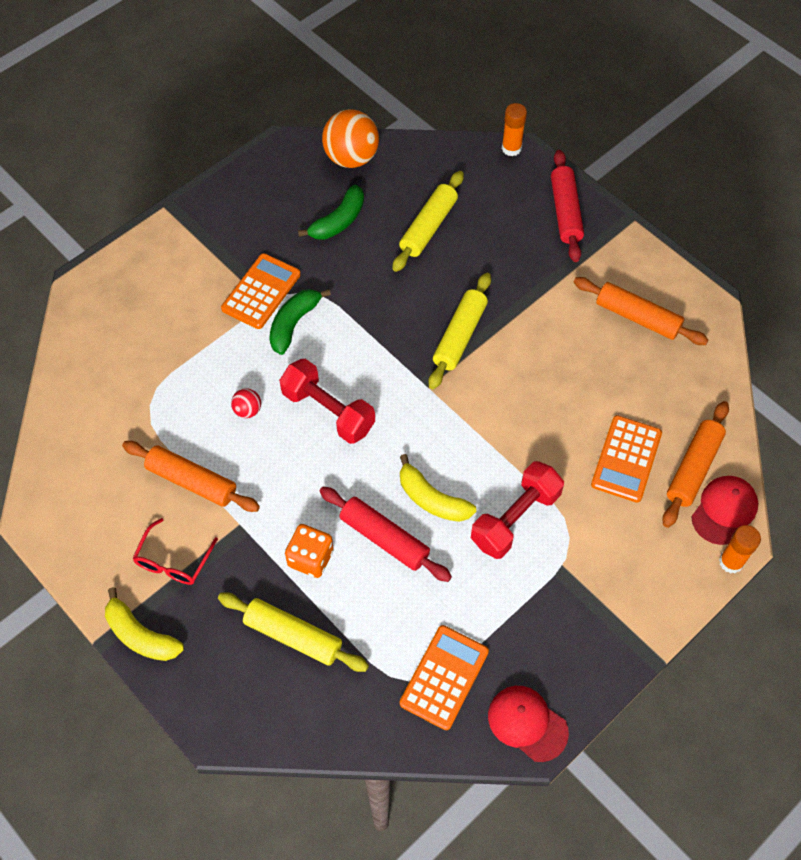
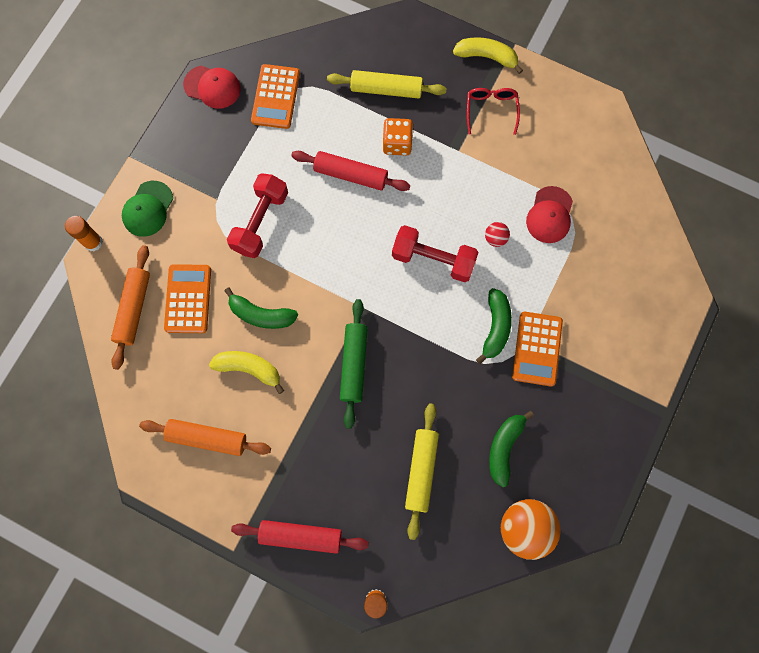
camera: 160 degrees right, 15 degrees up
orange rolling pin [122,441,260,512] -> none
yellow banana [400,454,476,522] -> yellow banana moved to [209,351,284,394]
yellow rolling pin [428,273,491,389] -> green rolling pin [340,299,368,429]
red rolling pin [551,150,584,262] -> red rolling pin turned 60 degrees counterclockwise [231,520,369,554]
red cap [691,476,758,545] -> red cap moved to [526,186,573,243]
none -> green cap [122,181,173,237]
none -> green banana [225,287,298,329]

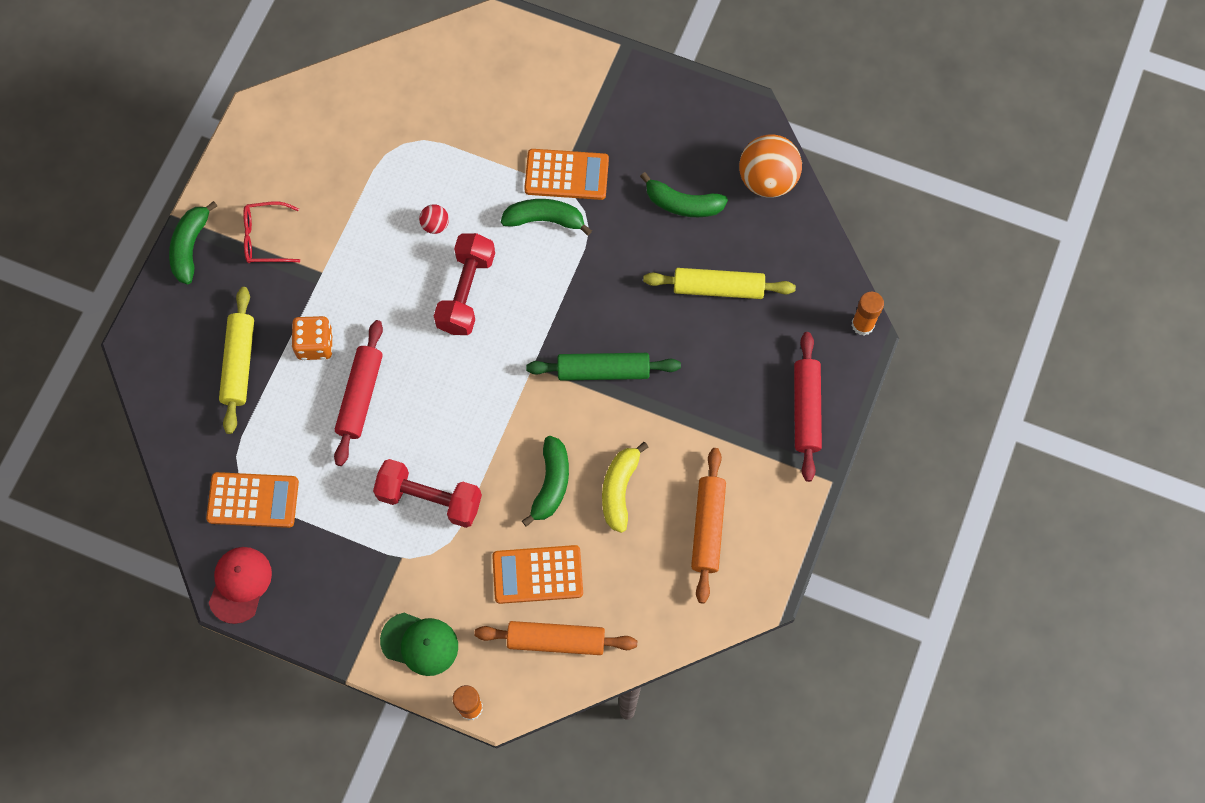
camera: 95 degrees left, 5 degrees down
yellow banana [453,37,523,74] -> green banana [169,201,217,284]
red cap [526,186,573,243] -> none

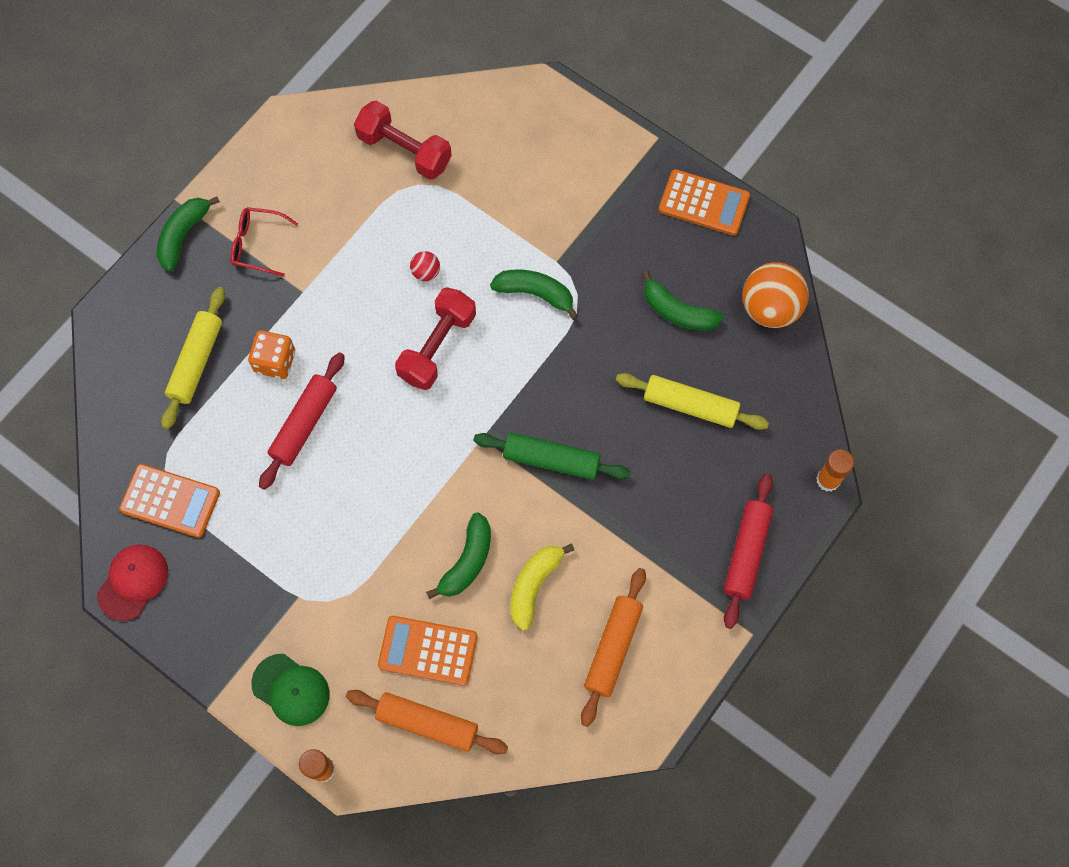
camera: 15 degrees right, 0 degrees up
red dumbbell [373,459,482,528] -> red dumbbell moved to [354,100,452,180]
orange calculator [524,149,609,200] -> orange calculator moved to [659,169,750,236]

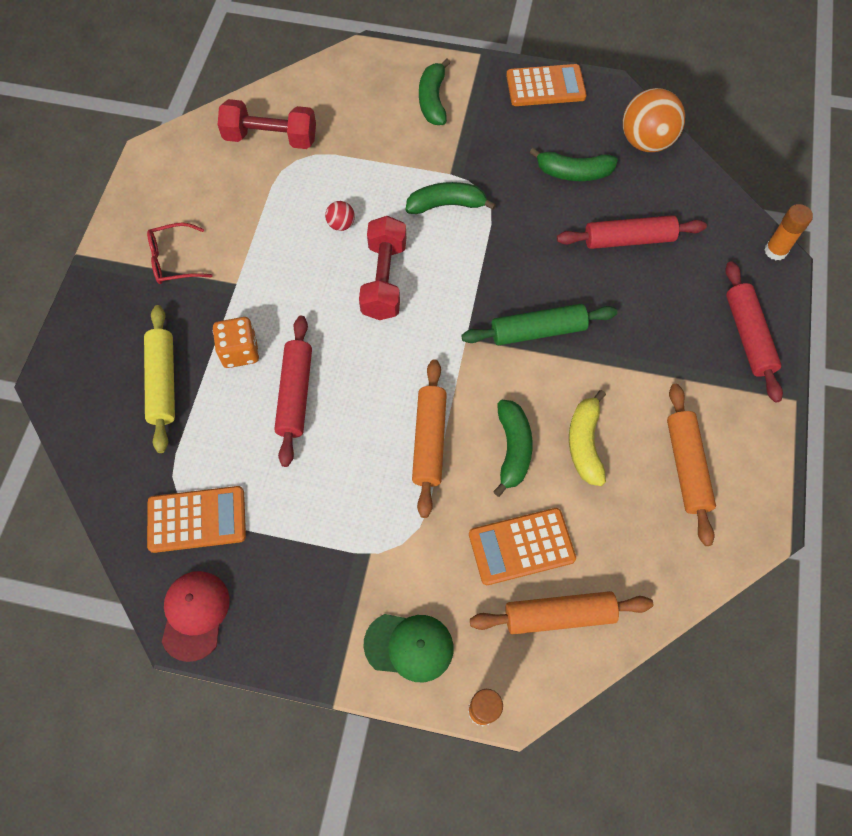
camera: 25 degrees left, 5 degrees down
green banana [157,197,220,272] -> green banana moved to [419,59,450,125]
yellow rolling pin [616,373,769,430] -> red rolling pin [557,215,707,249]
none -> orange rolling pin [412,359,447,518]

